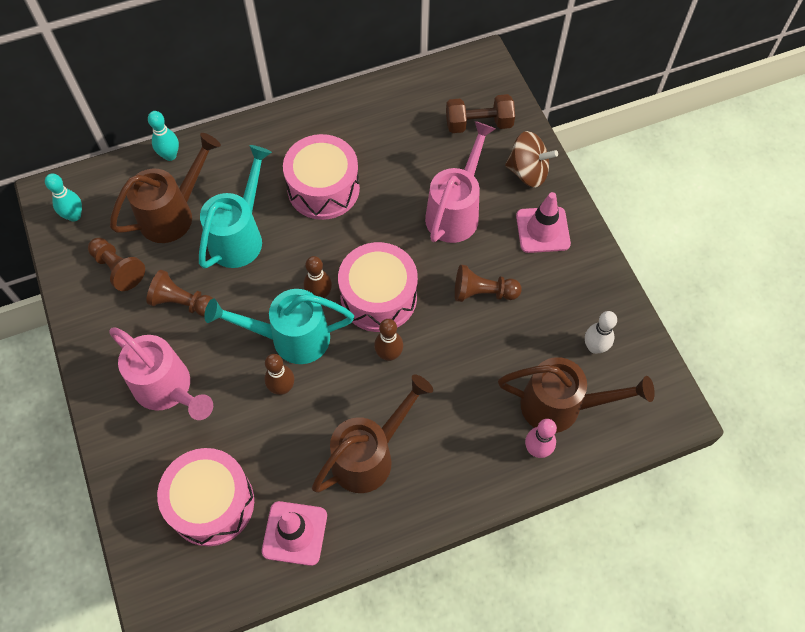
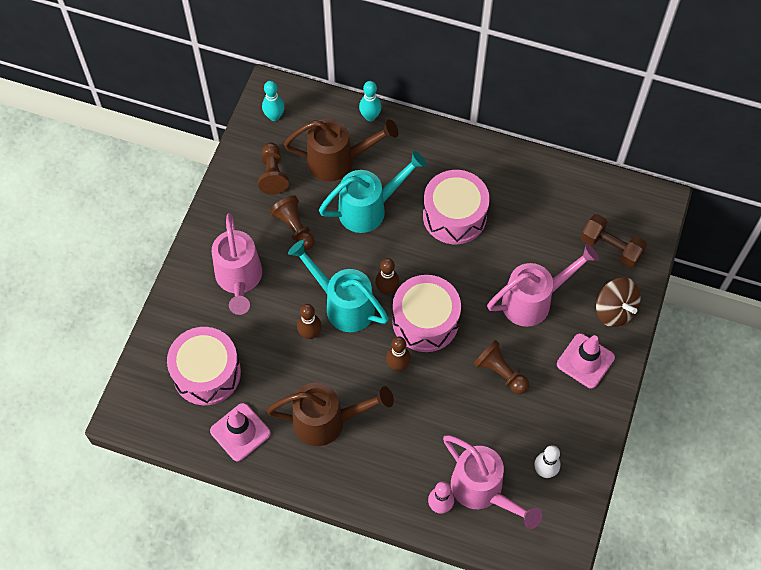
camera: 40 degrees right, 0 degrees up
brown watering can [498,357,655,433] -> pink watering can [443,435,542,529]

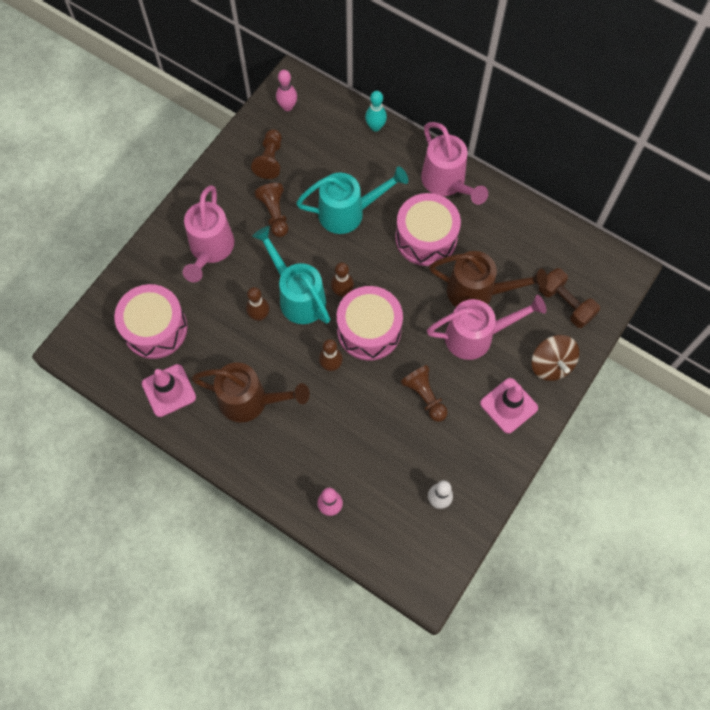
camera: 15 degrees right, 5 degrees up
turquoise bowling pin [262,81,285,121] -> pink bowling pin [276,70,297,111]
brown watering can [284,119,399,181] -> brown watering can moved to [429,251,548,307]
pink watering can [443,435,542,529] -> pink watering can moved to [421,122,488,205]

